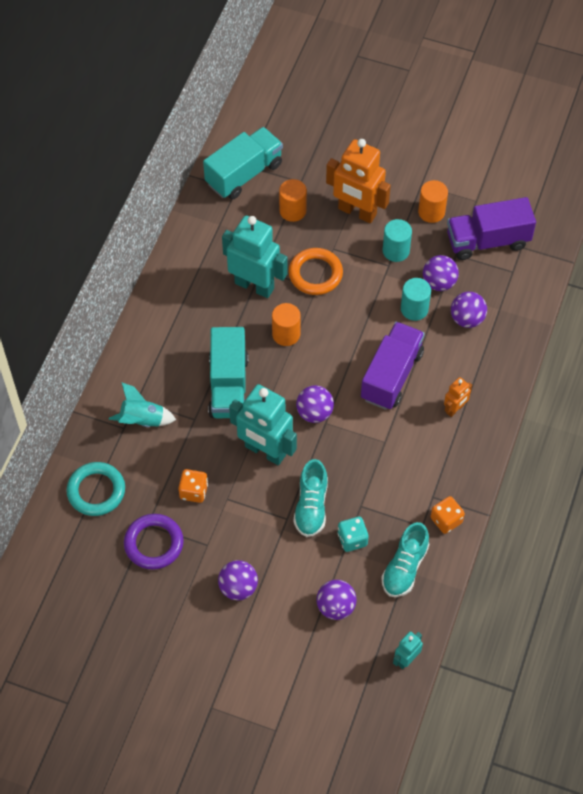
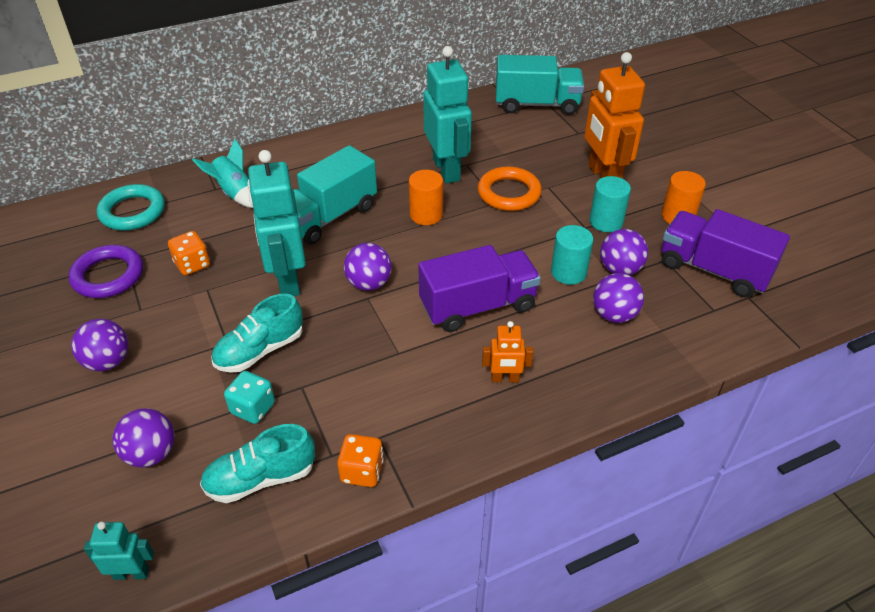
camera: 45 degrees right, 15 degrees down
orange cylinder [279,179,307,222] -> none

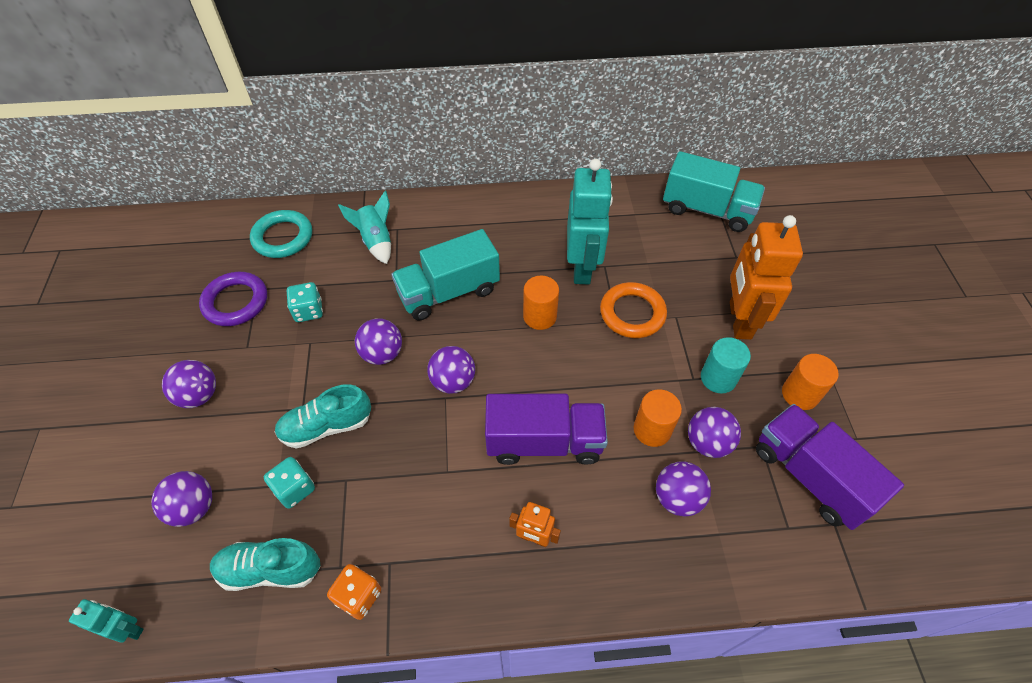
camera: 20 degrees right, 10 degrees up
orange dice [168,231,210,275] -> turquoise dice [287,282,323,322]
turquoise robot [247,150,306,296] -> purple ball [355,319,402,365]
turquoise cylinder [551,225,593,285] -> orange cylinder [634,389,682,447]

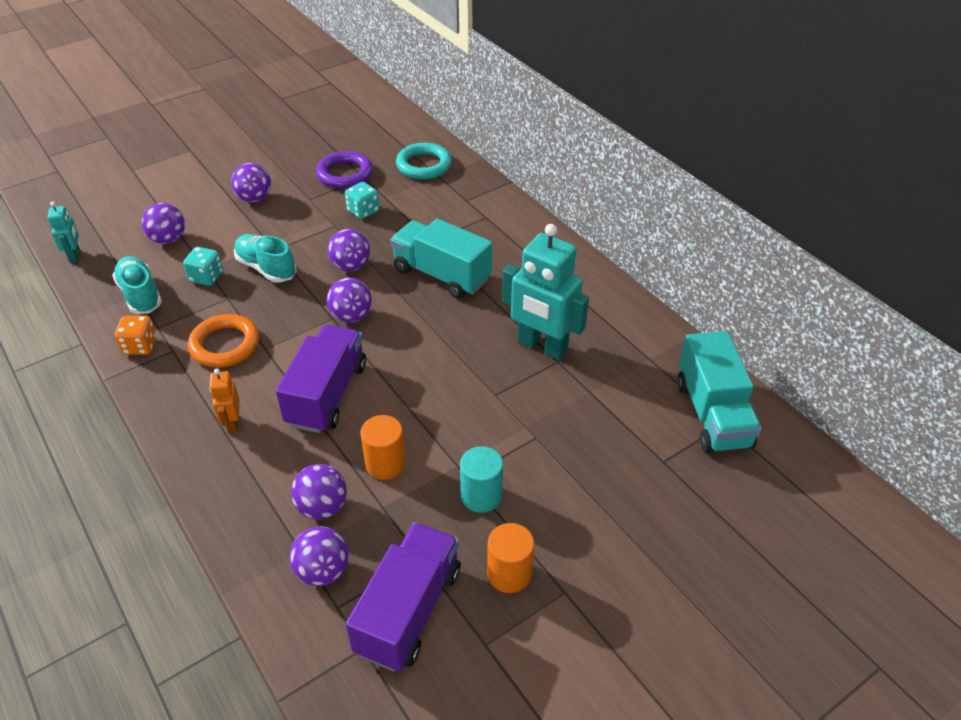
camera: 60 degrees right, 10 degrees down
turquoise rocket [338,191,391,264] -> none
purple truck [485,394,608,465] -> purple truck turned 135 degrees counterclockwise [276,325,366,433]
orange cylinder [523,276,559,330] -> none
turquoise robot [567,159,613,285] -> turquoise robot turned 60 degrees clockwise [502,224,589,360]
orange ring [600,282,667,338] -> orange ring moved to [188,314,259,368]
purple ball [688,407,741,458] -> purple ball moved to [290,527,349,586]
orange robot [730,215,803,340] -> none

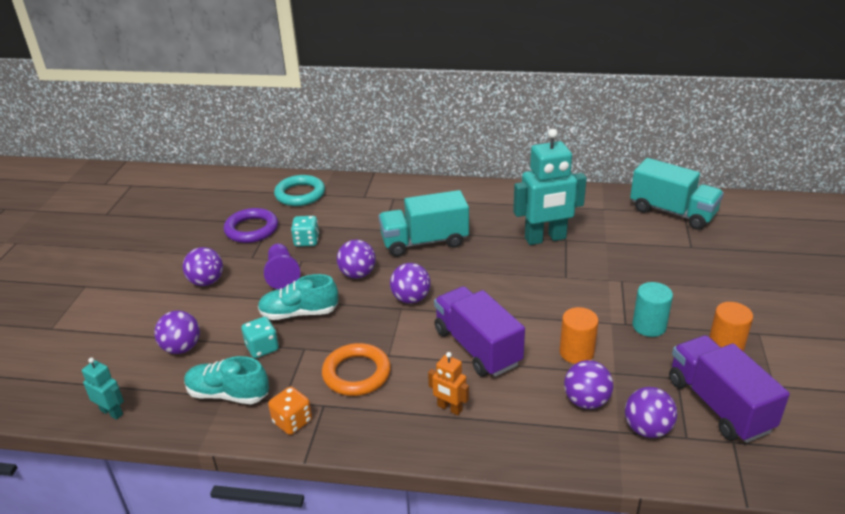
camera: 45 degrees left, 10 degrees down
none -> purple pawn [264,243,300,289]

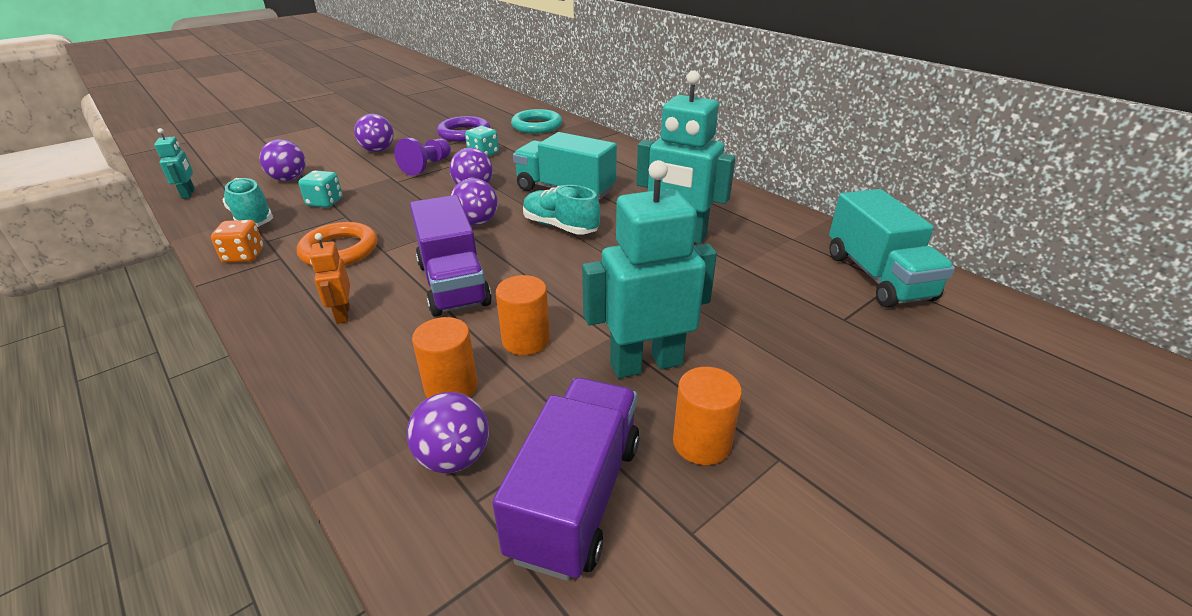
camera: 40 degrees right, 0 degrees up
turquoise shoe [258,274,338,320] -> turquoise shoe moved to [523,185,600,234]
purple truck [434,286,525,377] -> purple truck turned 150 degrees clockwise [410,195,492,317]
purple ball [564,360,613,409] -> orange cylinder [412,317,478,398]
turquoise cylinder [632,282,673,337] -> turquoise robot [582,160,717,378]

